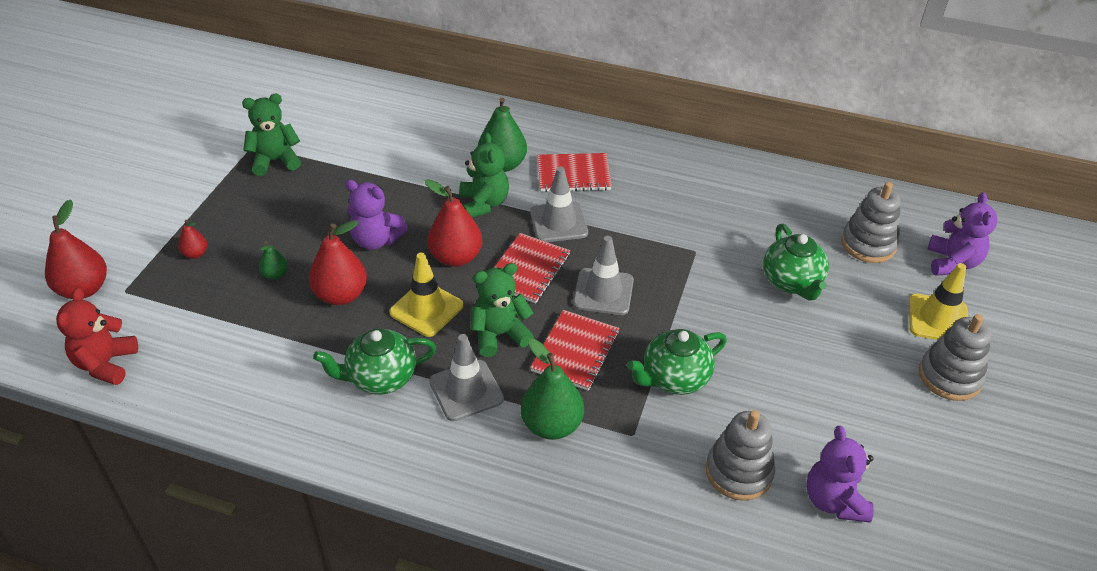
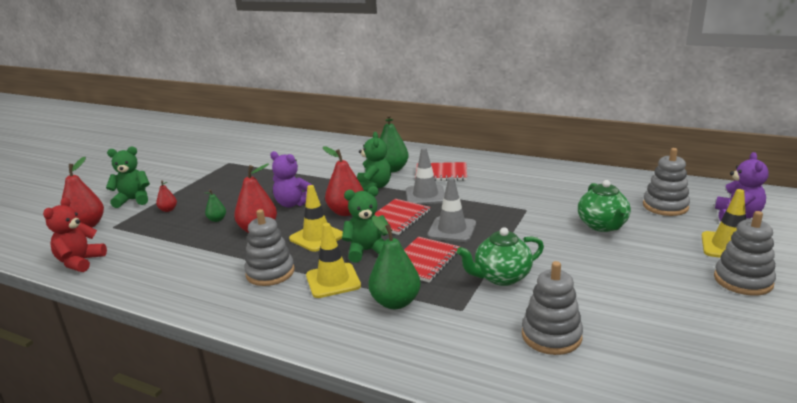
camera: 10 degrees right, 20 degrees down
green teddy bear [242,94,301,176] -> green teddy bear moved to [106,147,150,208]
green teapot [313,328,436,395] -> grey stacking toy [244,209,295,286]
grey traffic cone [429,334,504,421] -> yellow traffic cone [306,223,361,298]
purple teddy bear [806,426,874,522] -> none

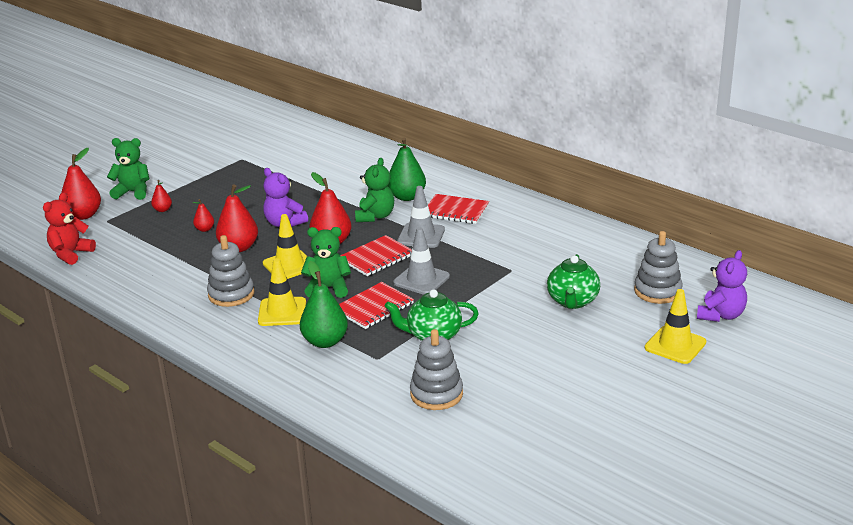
camera: 15 degrees right, 5 degrees up
green pear [205,189,226,222] -> red pear [192,199,214,232]
grey stacking toy [714,211,776,296] -> none

